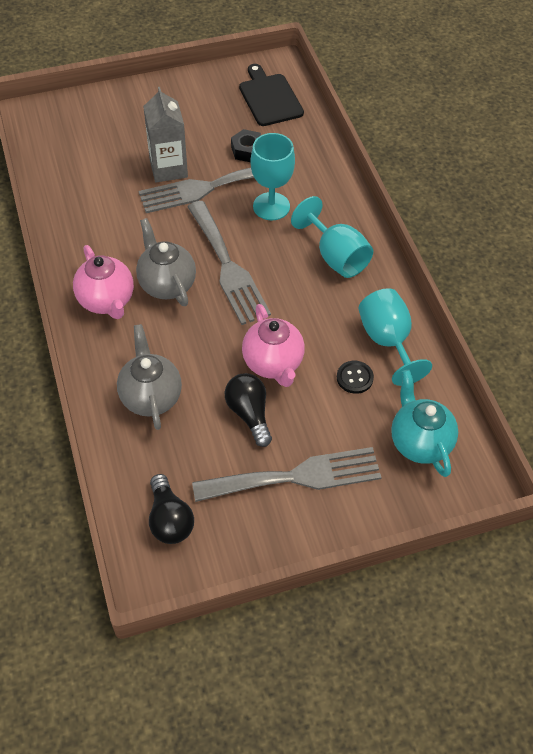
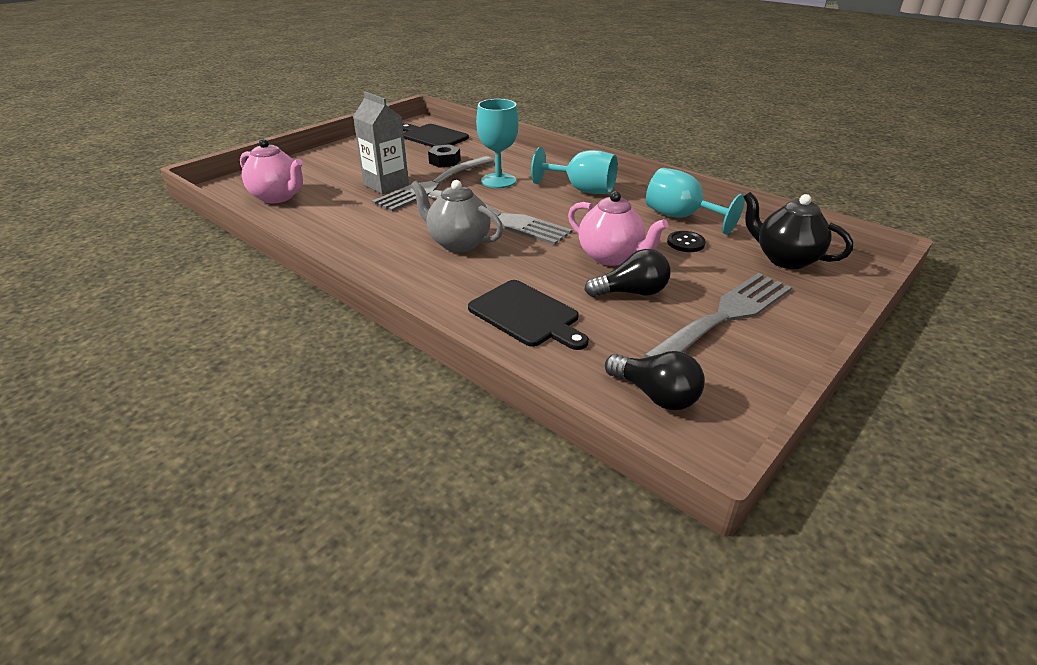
camera: 30 degrees left, 20 degrees down
pink teapot [73,245,134,319] -> pink teapot moved to [240,139,303,203]
grey teapot [117,324,182,430] -> black cutting board [468,280,589,350]
black light bulb [225,373,272,447] -> black light bulb turned 135 degrees clockwise [585,249,671,297]
turquoise teapot [391,370,458,477] -> black teapot [743,192,853,269]

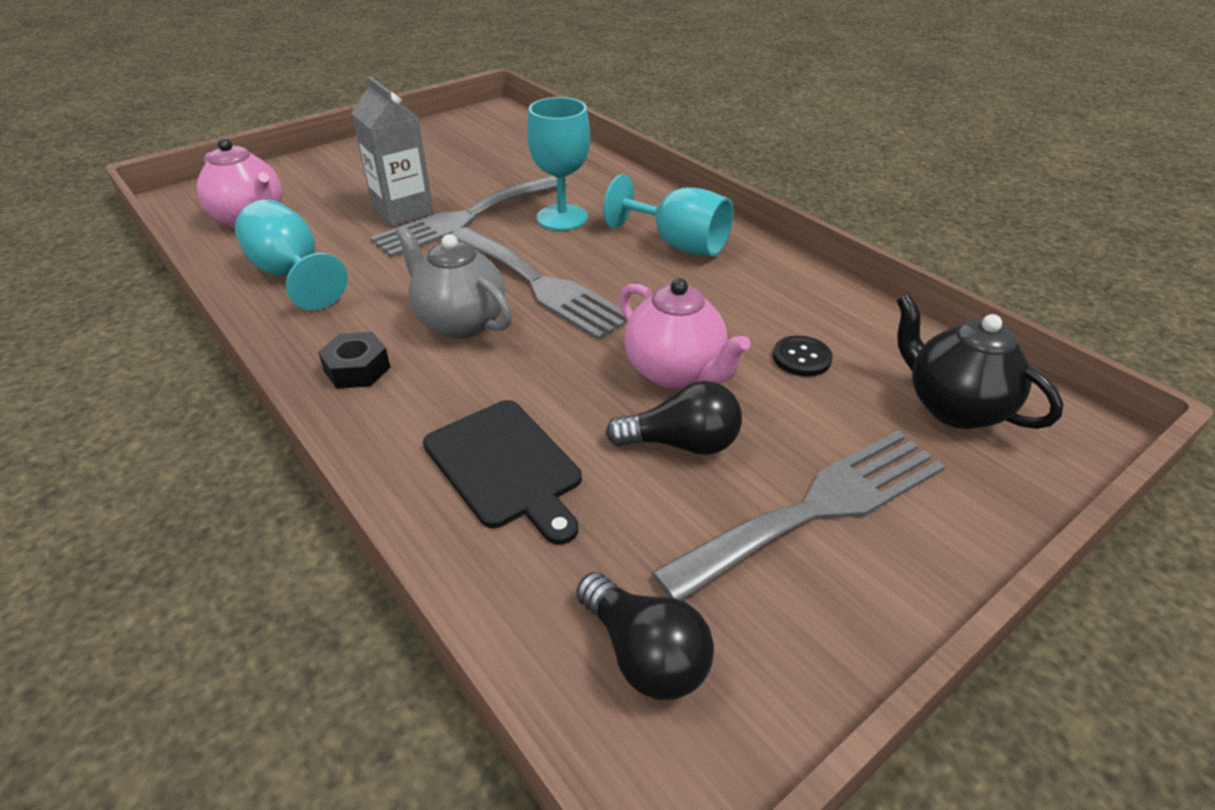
camera: 10 degrees right, 5 degrees up
black cutting board [402,124,469,147] -> none
black nut [428,144,461,168] -> black nut moved to [318,332,390,389]
turquoise goblet [646,168,745,234] -> turquoise goblet moved to [235,199,347,310]

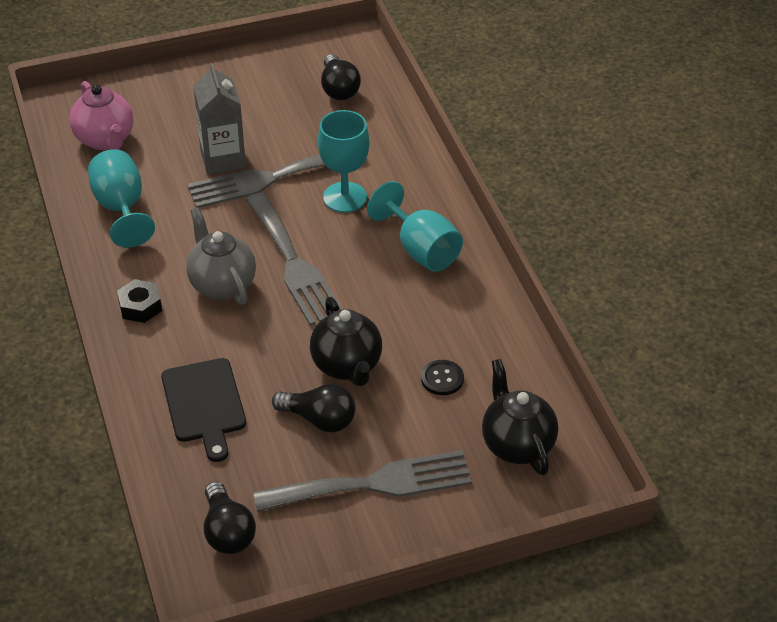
camera: 20 degrees right, 5 degrees up
pink teapot [620,278,751,389] -> black teapot [310,297,382,386]
none -> black light bulb [321,54,361,100]

